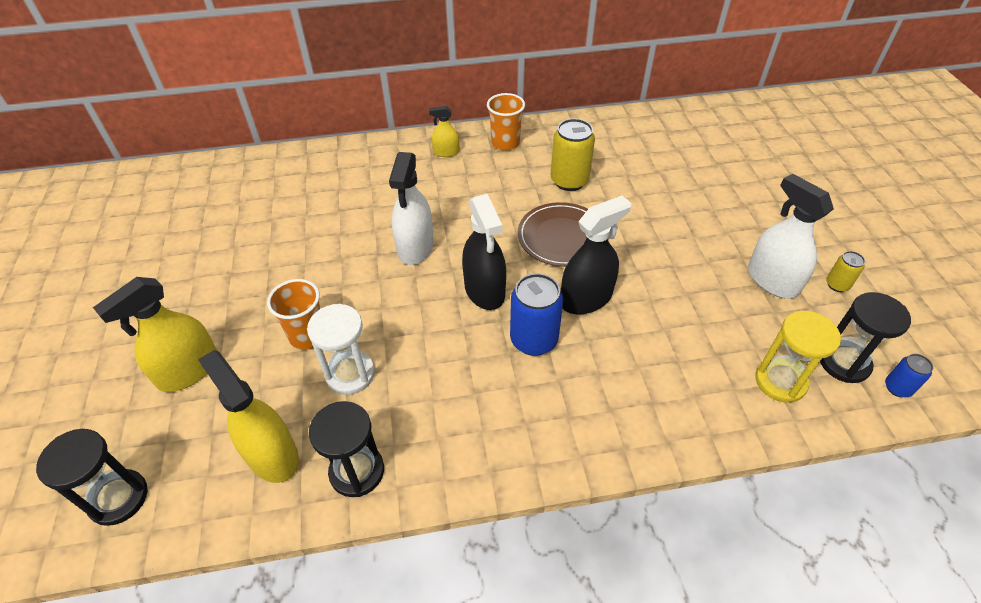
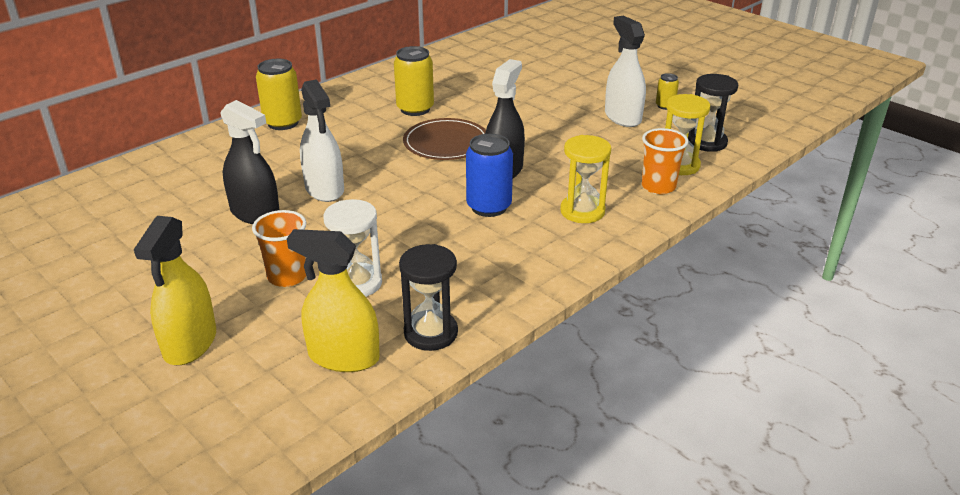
camera: 35 degrees left, 15 degrees down
black hourglass [36,429,148,526] -> none
yellow spray bottle [429,106,459,157] -> yellow can [256,59,302,130]
black spray bottle [462,194,506,310] -> black spray bottle moved to [220,100,280,224]
orange cup [487,93,525,151] -> orange cup moved to [642,128,688,194]
white spray bottle [748,174,834,299] -> white spray bottle turned 45 degrees clockwise [605,16,646,127]
blue can [885,354,933,397] -> none
none -> yellow hourglass [560,135,611,223]

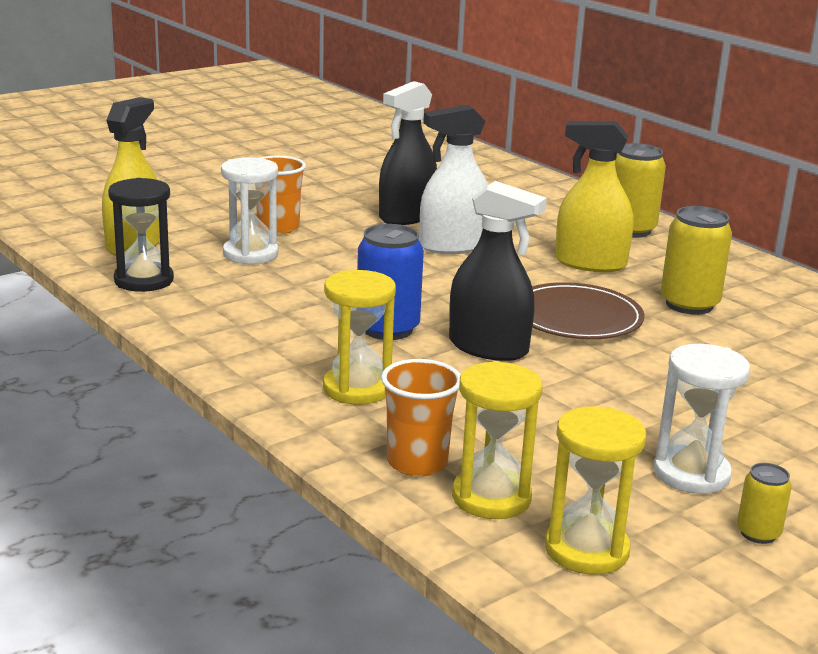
camera: 95 degrees right, 10 degrees down
yellow spray bottle [134,216,216,365] -> yellow spray bottle moved to [555,121,634,272]
white spray bottle [605,16,646,127] -> white hourglass [654,344,750,494]
black hourglass [688,74,738,152] -> yellow hourglass [545,406,646,574]

